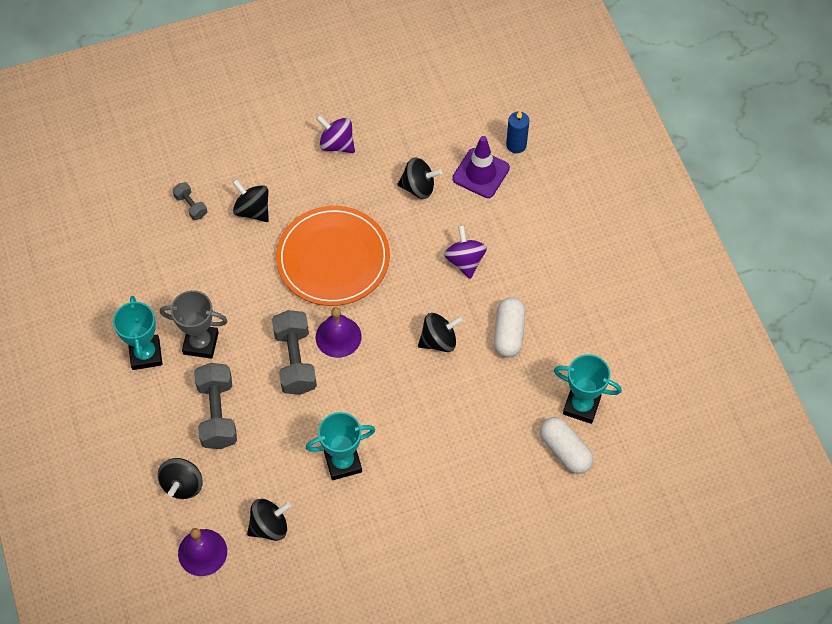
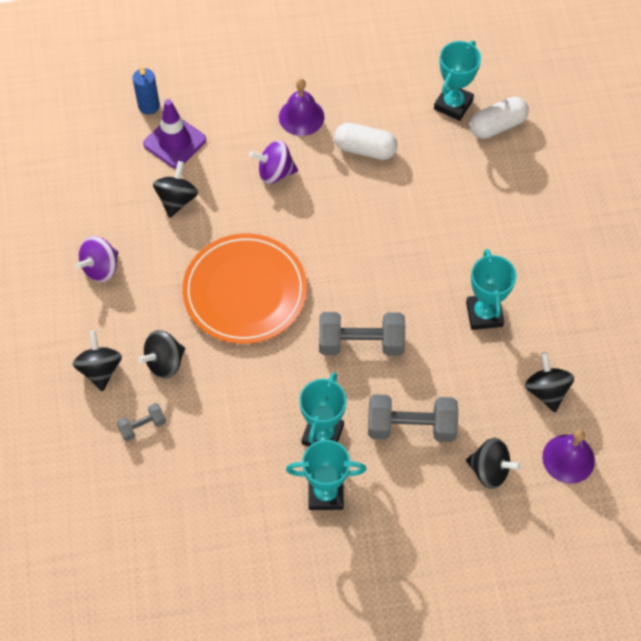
camera: 80 degrees left, 0 degrees up
grey trophy [160,290,228,359] -> turquoise trophy [299,372,346,446]
purple bell [316,307,361,358] -> purple bell moved to [279,79,324,136]
black spinning top [418,313,463,352] -> black spinning top moved to [73,331,122,391]

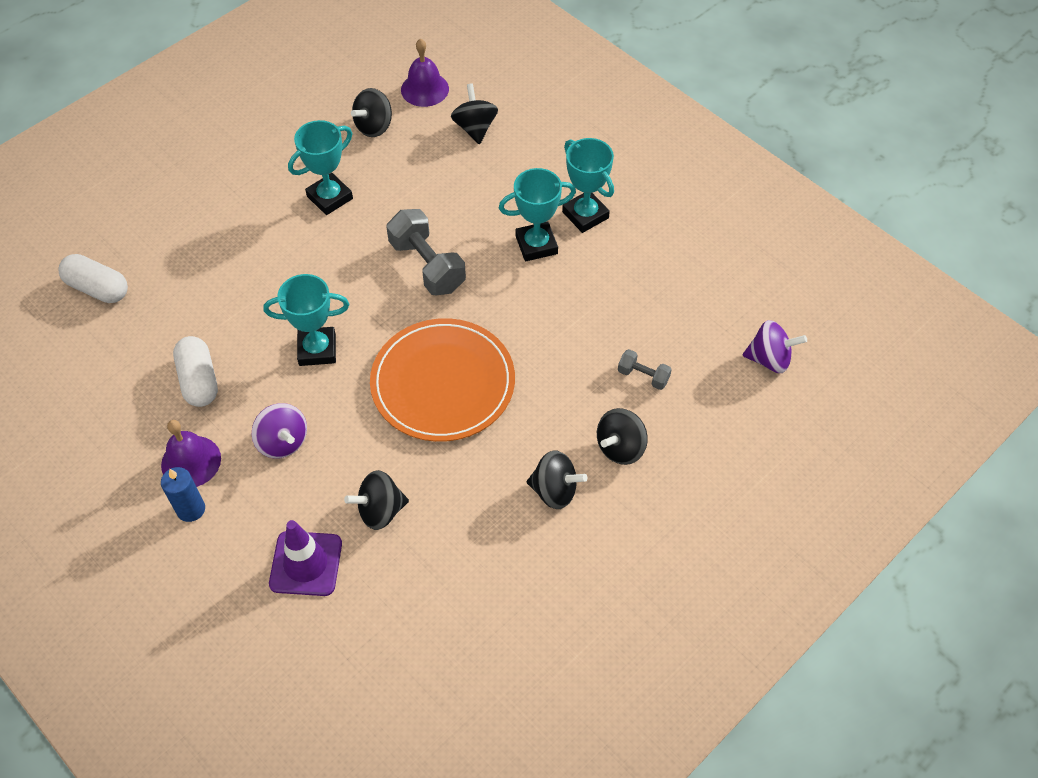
camera: 125 degrees left, 5 degrees down
purple spinning top [76,236,118,282] -> purple spinning top moved to [743,320,807,373]
blue candle [132,66,160,115] -> blue candle moved to [161,467,205,522]
black spinning top [138,330,185,378] -> black spinning top moved to [527,451,587,509]
grey dumbbell [368,394,458,442] -> none
turquoise trophy [434,41,481,121] -> turquoise trophy moved to [264,274,349,366]

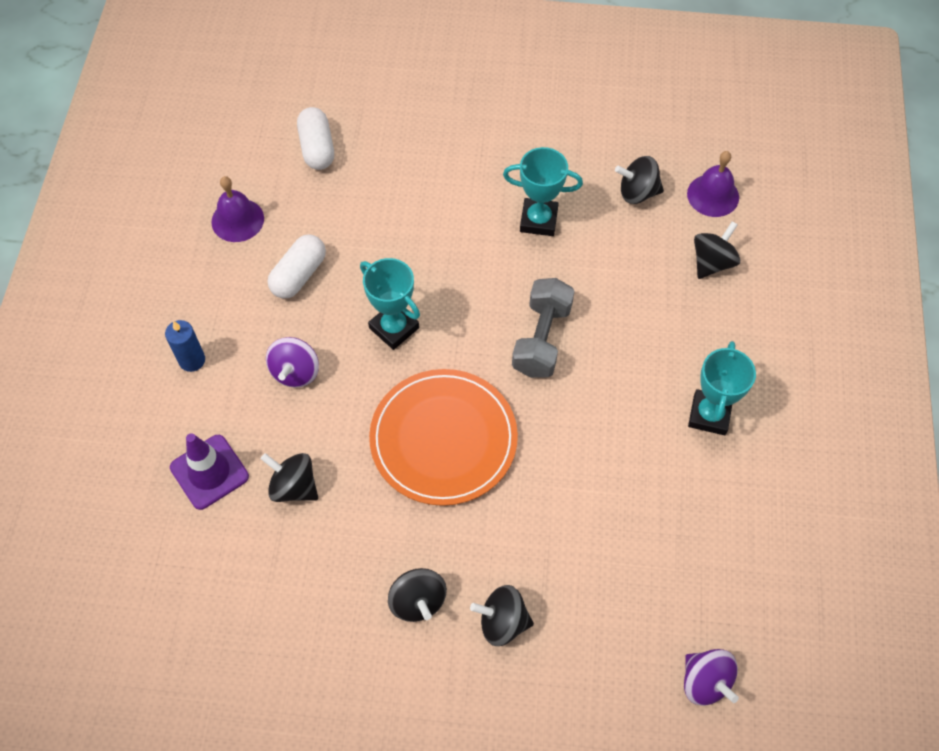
camera: 50 degrees right, 5 degrees up
purple bell [161,420,221,487] -> purple bell moved to [211,176,264,242]
turquoise trophy [499,168,576,261] -> none
grey dumbbell [618,349,672,390] -> none

